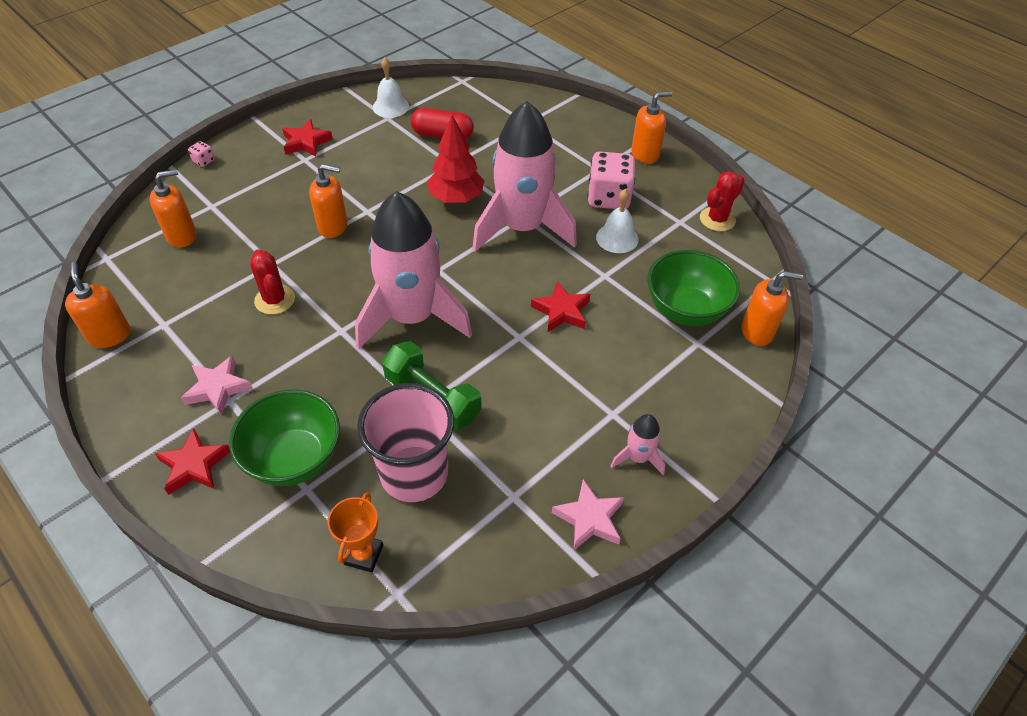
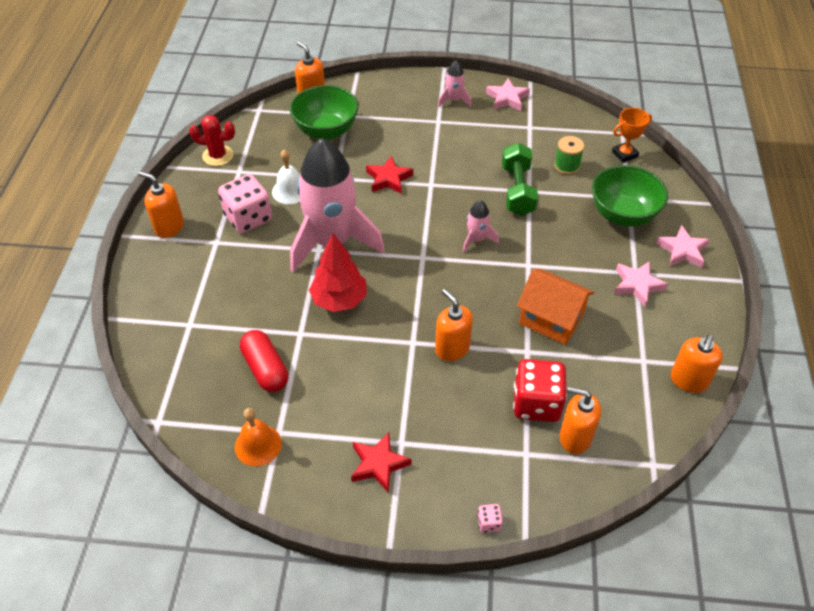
camera: 130 degrees left, 0 degrees up
red star [155,428,230,495] -> pink star [656,225,710,268]
red cactus [250,249,295,315] -> orange house [517,269,594,345]
pink rocket [355,191,472,349] -> pink rocket [462,200,499,253], size x0.41
pink cup [357,383,454,502] -> green spool [554,136,584,175]
white bell [373,58,409,118] -> orange bell [235,408,282,466]
none -> red dice [513,359,567,422]

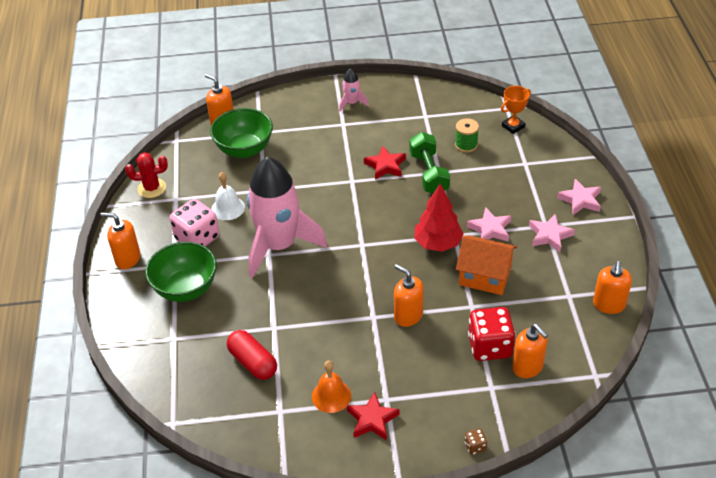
camera: 10 degrees left, 5 degrees down
orange bell [235,408,282,466] -> orange bell moved to [312,361,351,413]
red tree [309,233,367,312] -> red tree moved to [414,184,464,252]
red star [366,156,413,194] -> red star moved to [364,146,406,180]
pink rocket [462,200,499,253] -> none
pink dice [477,504,503,533] -> brown dice [465,429,487,455]
pink star [486,79,530,111] -> pink star moved to [467,207,511,242]
orange soap dispenser [560,387,601,454] -> orange soap dispenser turned 135 degrees counterclockwise [512,324,548,378]
green bowl [592,165,668,227] -> green bowl moved to [145,242,217,302]

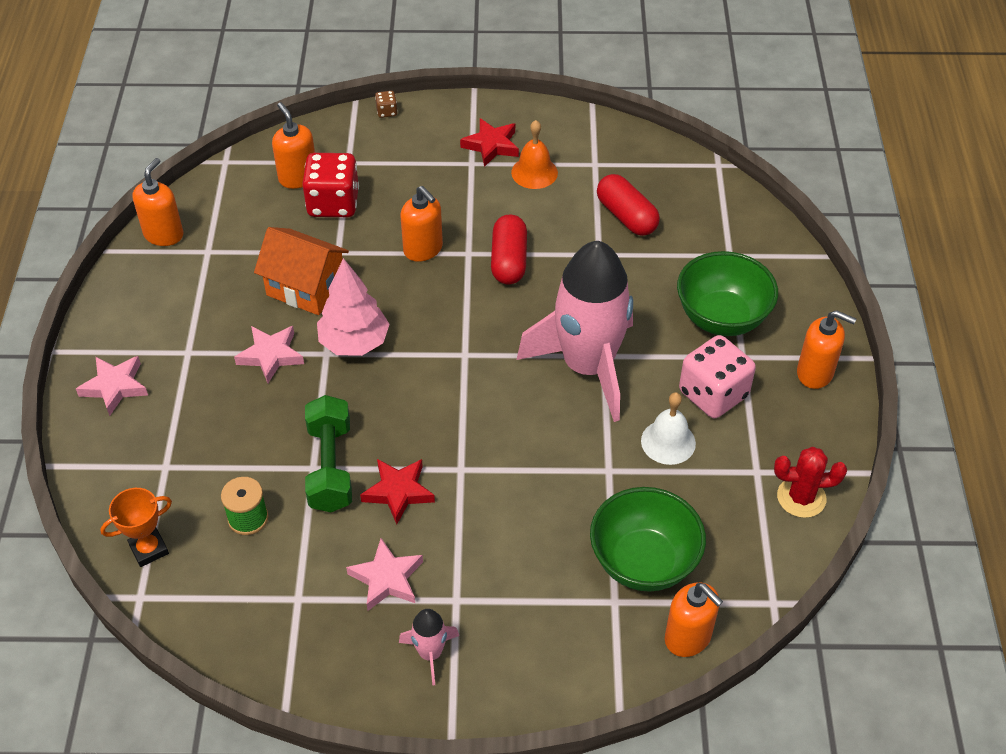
camera: 175 degrees left, 5 degrees up
red tree [414,184,464,252] -> pink tree [317,258,390,356]
pink star [529,214,575,252] -> pink star moved to [346,538,423,611]
none -> red capsule [491,214,527,285]

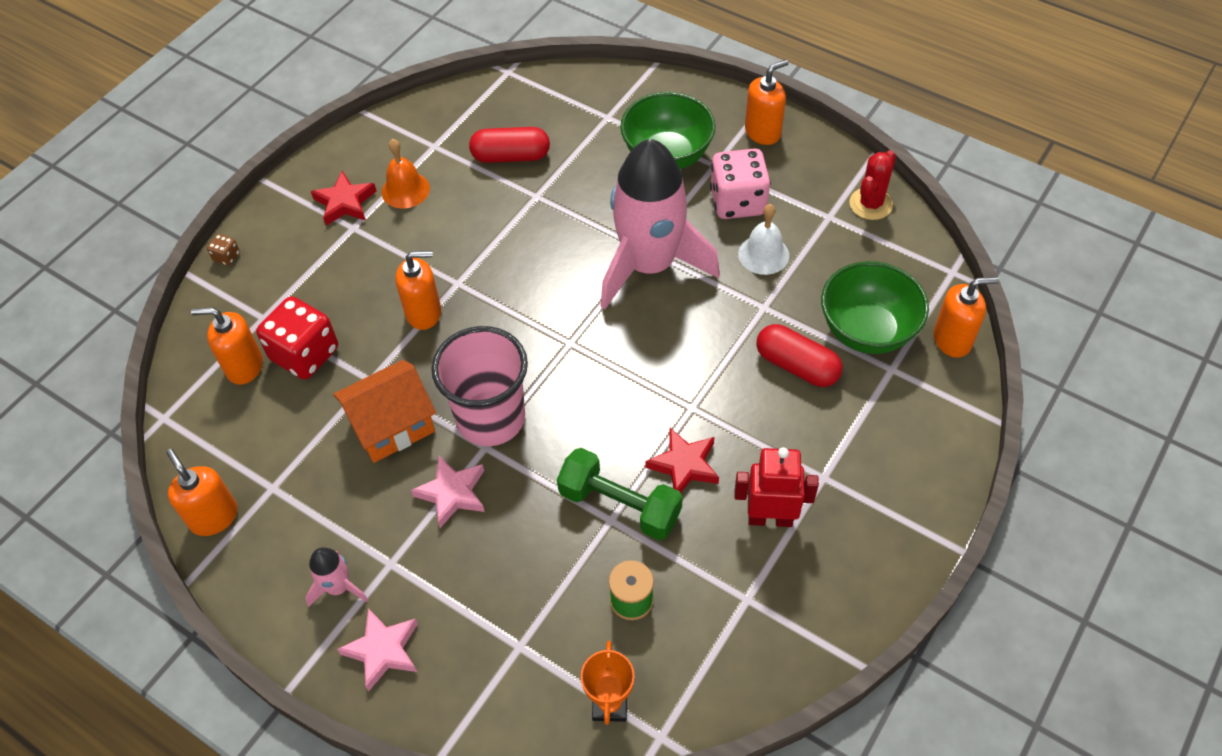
camera: 55 degrees left, 5 degrees up
pink tree [317,258,390,356] -> pink cup [431,326,528,446]
pink star [346,538,423,611] -> red robot [734,447,819,527]
pink rocket [399,609,459,686] -> pink rocket moved to [305,547,368,607]
red capsule [491,214,527,285] -> red capsule moved to [756,324,843,387]

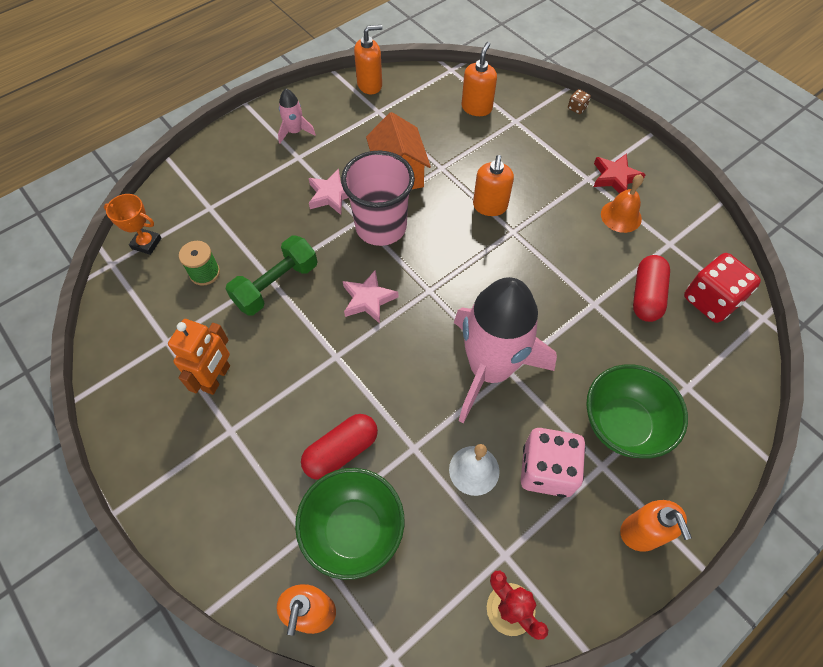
camera: 105 degrees right, 5 degrees up
red dice [256,296,338,379] -> red dice moved to [684,253,761,323]
pink star [337,608,418,692] -> pink star moved to [343,270,398,324]
red star [645,428,719,493] -> none
red robot [734,447,819,527] -> orange robot [168,319,230,395]

